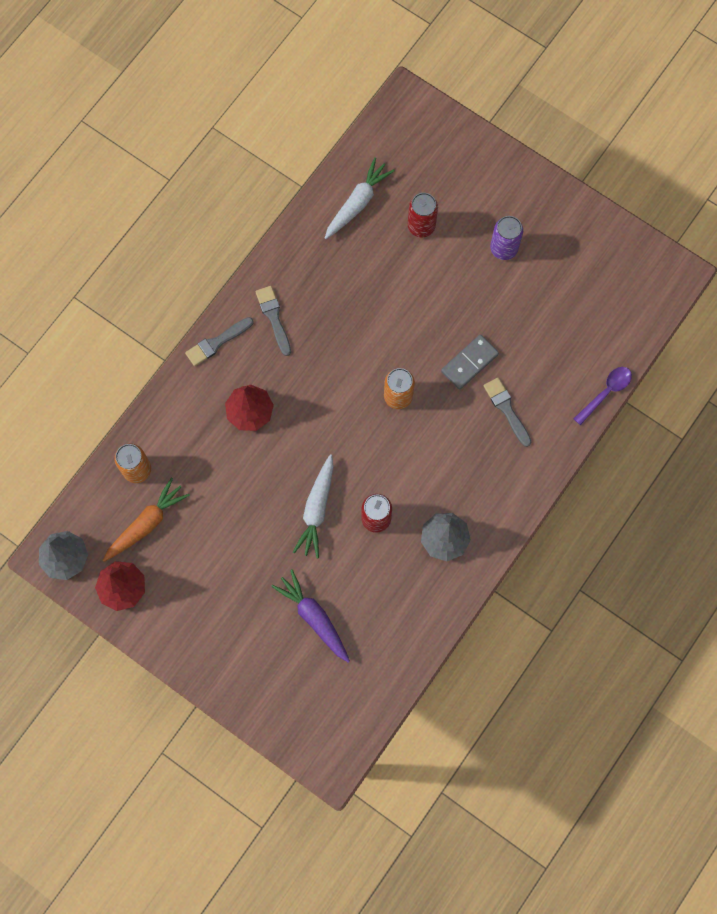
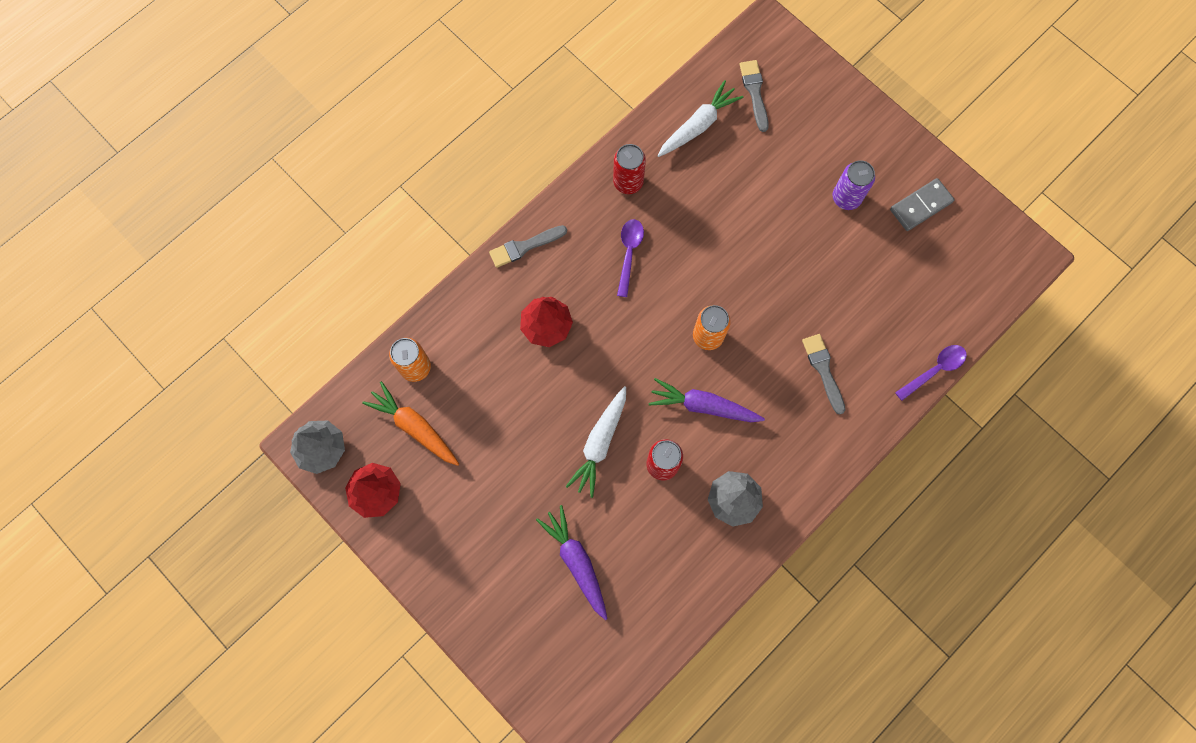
camera: 10 degrees right, 0 degrees up
orange carrot [103,477,190,562] -> orange carrot turned 105 degrees counterclockwise [362,381,459,466]
grey brush [255,286,291,356] -> grey brush moved to [740,60,769,132]
red can [408,193,438,238] -> red can moved to [613,144,646,194]
grey domino [441,335,499,390] -> grey domino moved to [890,178,955,231]
none -> purple spoon [617,219,644,297]
none -> purple carrot [648,378,765,422]

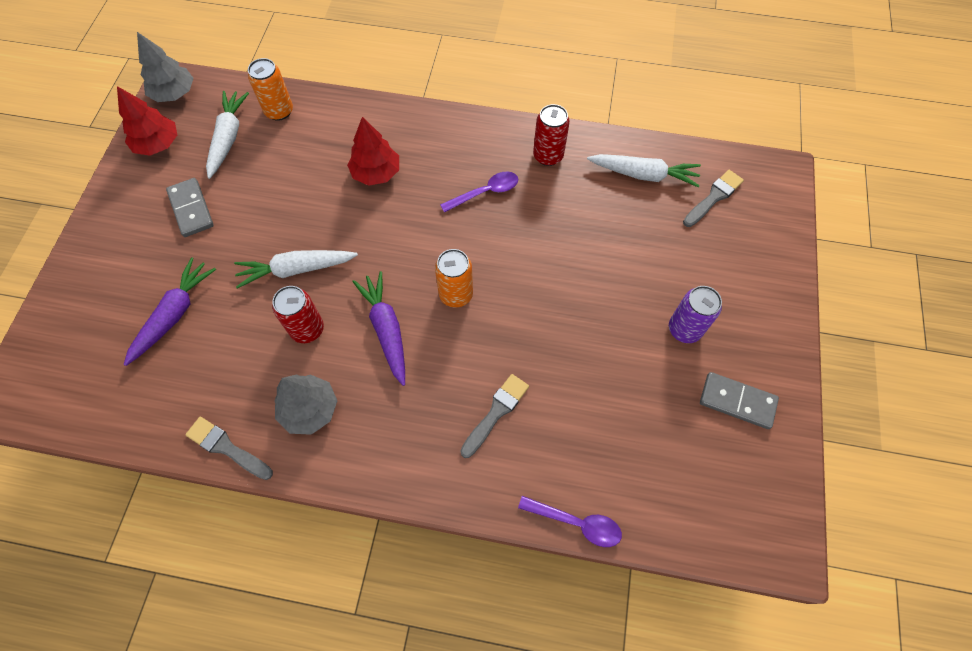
camera: 55 degrees right, 10 degrees down
orange carrot [362,381,459,466] -> white carrot [206,91,249,179]
grey brush [489,225,567,268] -> grey brush moved to [185,417,273,480]
none -> grey domino [166,178,214,237]

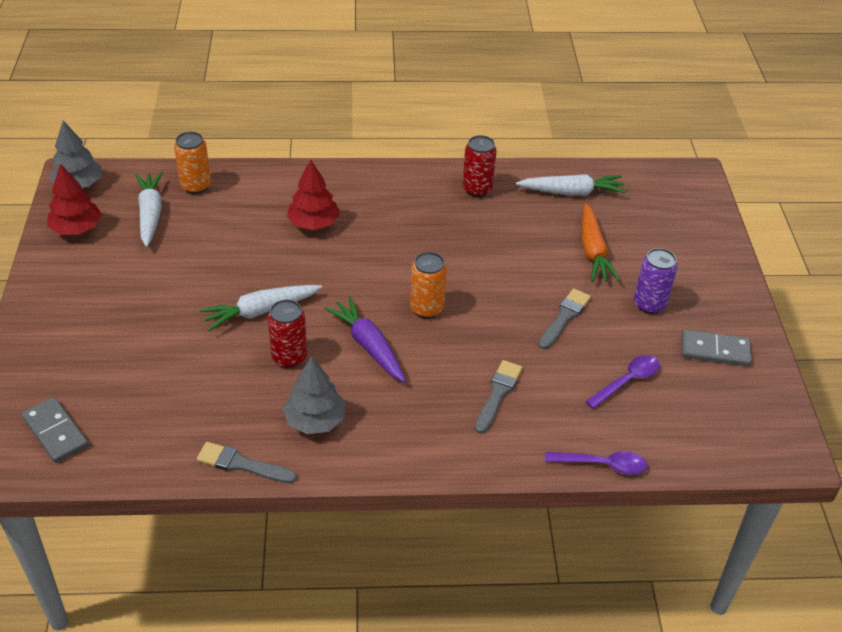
camera: 15 degrees left, 20 degrees down
purple carrot [124,257,216,366] -> none
grey domino [166,178,214,237] -> grey domino moved to [22,397,88,463]
purple spoon [440,172,518,213] -> purple spoon moved to [585,355,660,409]
grey brush [683,170,744,227] -> grey brush moved to [539,288,591,349]
none -> orange carrot [582,203,620,282]

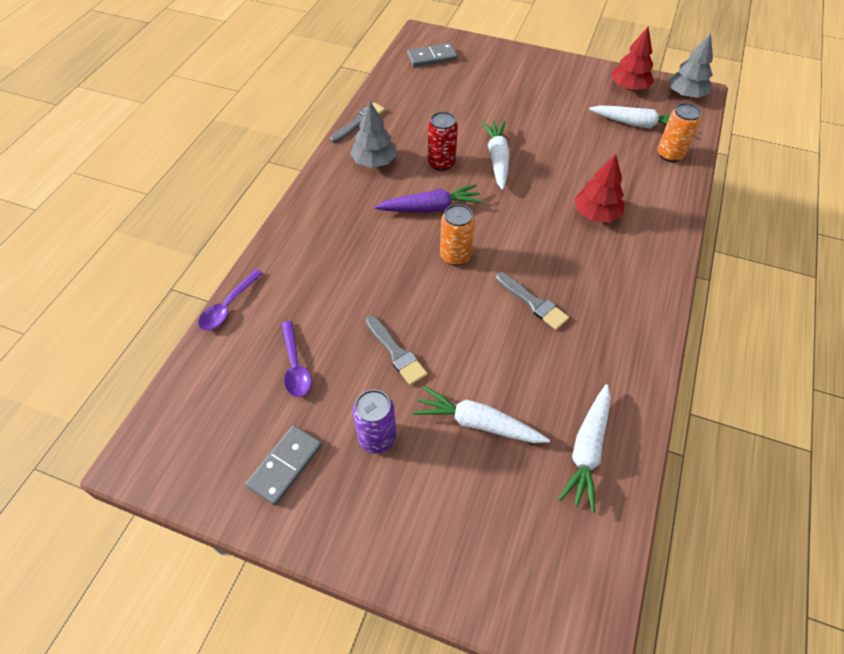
camera: 115 degrees right, 10 degrees up
red can [462,135,497,197] -> none
grey brush [475,360,522,434] -> grey brush moved to [496,272,569,330]
orange carrot [582,203,620,282] -> white carrot [413,386,550,443]

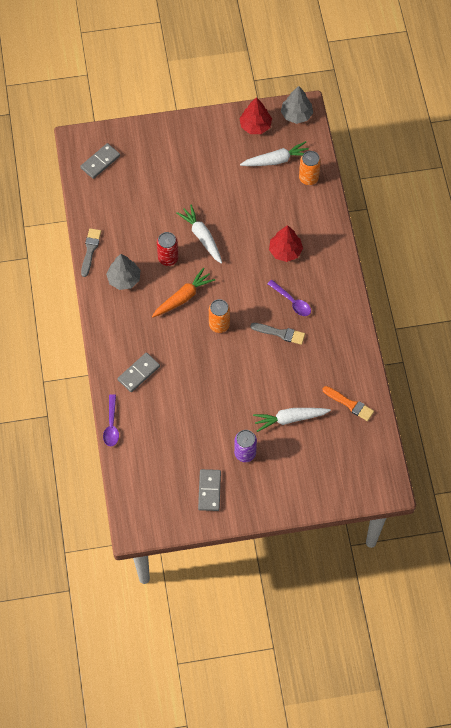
camera: 30 degrees left, 10 degrees up
purple spoon [281,321,312,397] -> purple spoon moved to [267,280,311,316]
grey brush [366,315,427,385] -> none
purple carrot [375,184,483,212] -> orange carrot [152,268,215,317]
white carrot [558,384,611,512] -> orange brush [322,386,374,421]
none -> grey domino [117,352,160,392]

